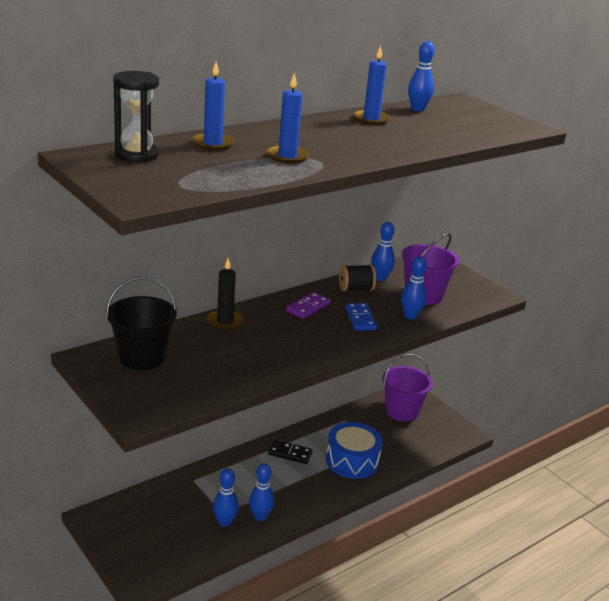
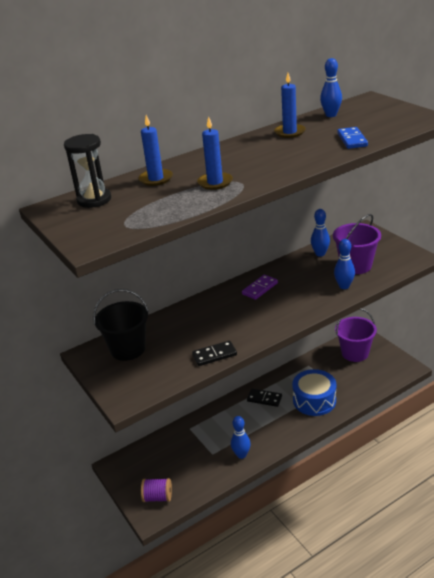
camera: 10 degrees right, 5 degrees up
black candle [207,258,244,330] -> none
blue bowling pin [213,468,239,527] -> none
black spool [339,265,376,291] -> none
blue domino [346,303,377,331] -> blue domino moved to [337,127,368,149]
none -> purple spool [141,478,172,502]
none -> black domino [192,341,237,366]

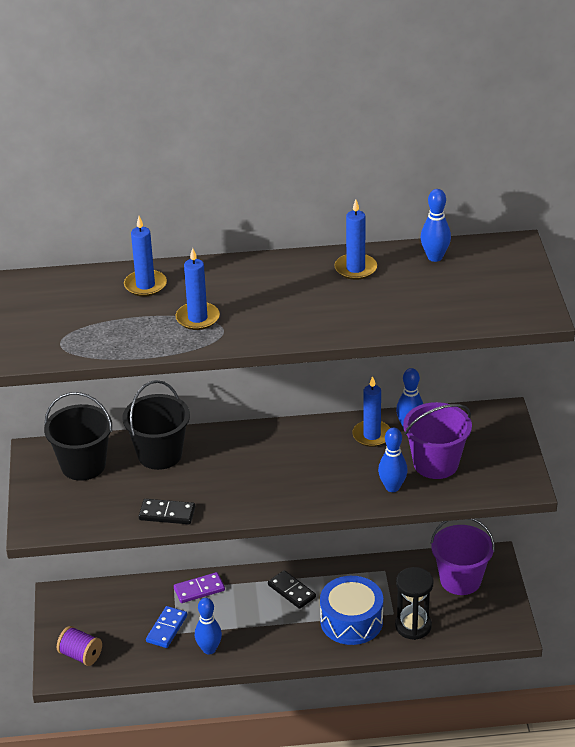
camera: 25 degrees right, 5 degrees up
black hourglass [64,134,111,208] -> black hourglass moved to [395,567,433,640]
purple domino [242,275,278,300] -> purple domino moved to [174,572,225,603]
blue domino [337,127,368,149] -> blue domino moved to [146,606,187,648]
none -> black bucket [122,380,190,470]
none -> blue candle [352,376,390,447]

